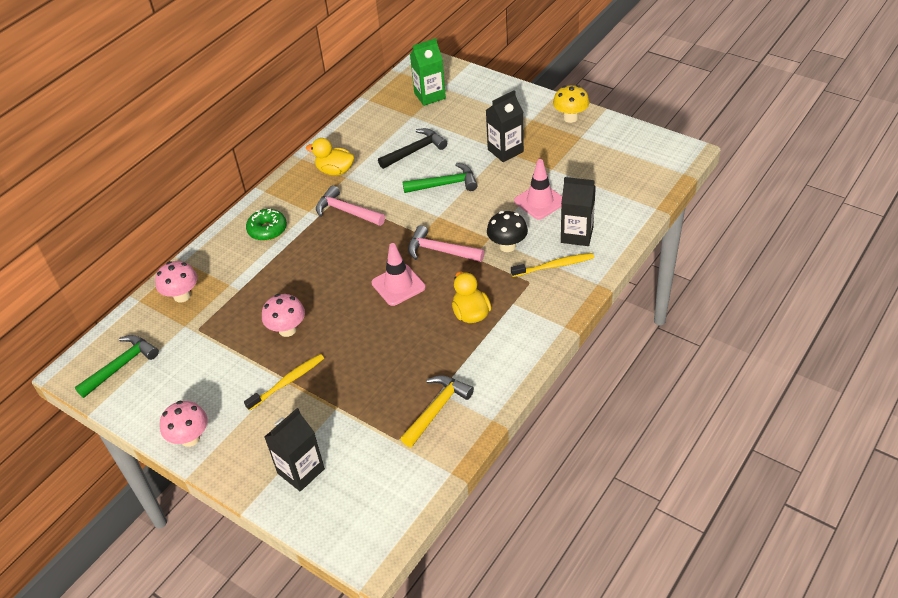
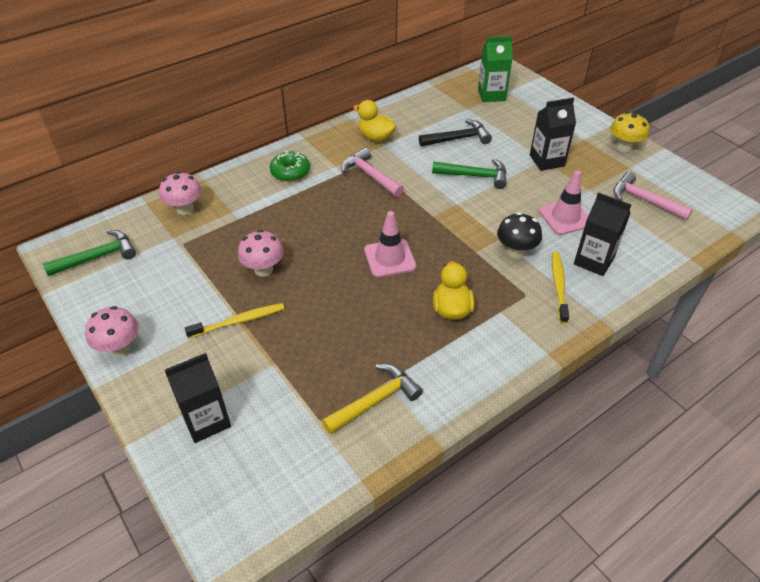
camera: 15 degrees right, 0 degrees up
pink hammer [408,225,485,262] -> pink hammer moved to [613,172,693,220]
yellow toothbrush [511,253,594,277] -> yellow toothbrush turned 90 degrees counterclockwise [552,252,569,324]

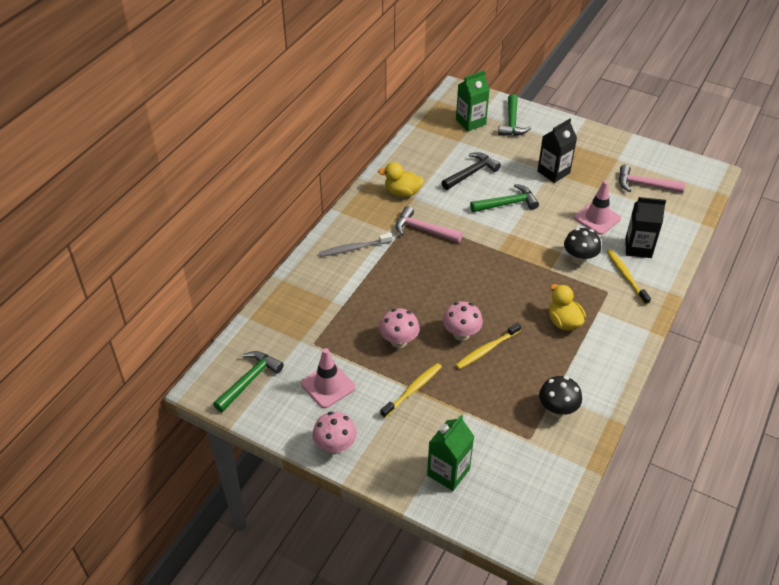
camera: 25 degrees left, 0 degrees up
pink mushroom [159,172,202,215] -> pink mushroom moved to [443,302,483,341]
black carton [165,353,231,443] -> green carton [427,415,474,491]
green donut [270,151,310,182] -> grey toothbrush [319,233,392,257]
yellow hammer [322,364,423,435] -> black mushroom [539,376,582,417]
pink traffic cone [364,211,416,277] -> pink traffic cone moved to [301,348,356,408]
yellow mushroom [610,112,649,152] -> none
none -> yellow toothbrush [455,322,521,369]
none -> green hammer [498,94,531,136]

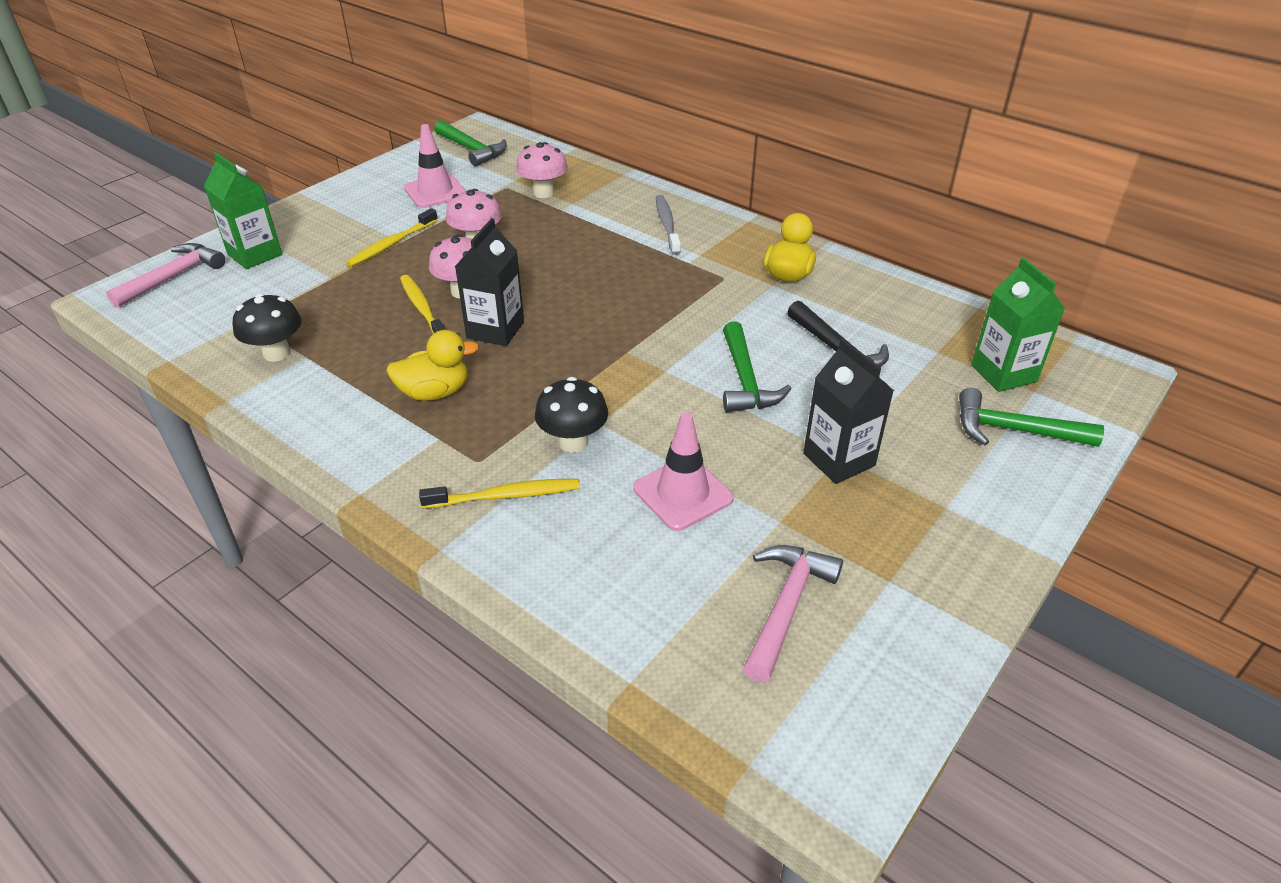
camera: 100 degrees right, 5 degrees down
pink mushroom [313,412,357,454] -> pink mushroom moved to [516,142,568,198]
yellow toothbrush [380,363,442,418] -> yellow toothbrush turned 75 degrees clockwise [346,208,438,267]
pink hammer [396,206,463,243] -> pink hammer moved to [106,243,225,308]
black carton [625,197,666,258] -> black carton moved to [455,218,524,346]

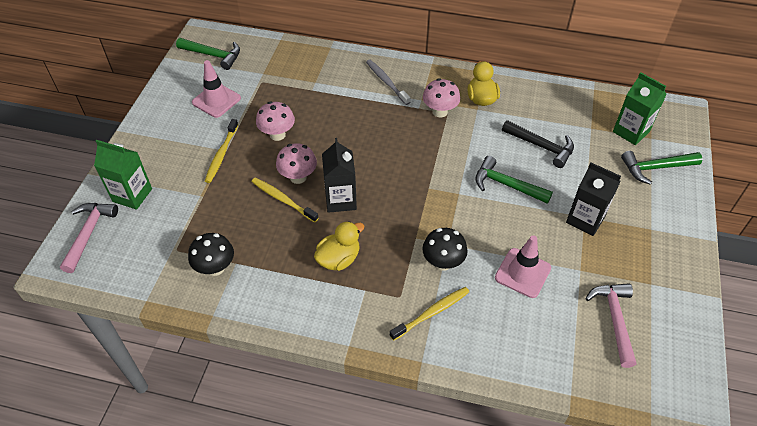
camera: 25 degrees left, 10 degrees up
pink mushroom [516,142,568,198] -> pink mushroom moved to [423,78,460,117]
green hammer [723,321,792,412] -> green hammer turned 150 degrees clockwise [475,156,553,204]

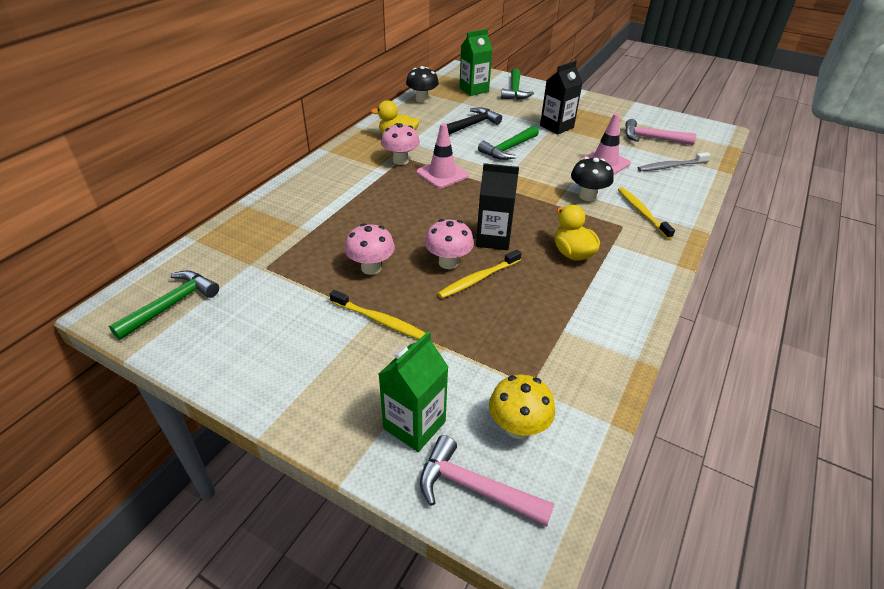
camera: 75 degrees left, 10 degrees down
black mushroom [188,233,234,276] -> black mushroom moved to [406,66,439,103]
pink traffic cone [192,60,241,118] -> pink traffic cone moved to [417,123,469,188]
grey toothbrush [366,60,410,105] -> grey toothbrush moved to [638,152,711,171]
none -> yellow mushroom [489,375,555,439]

